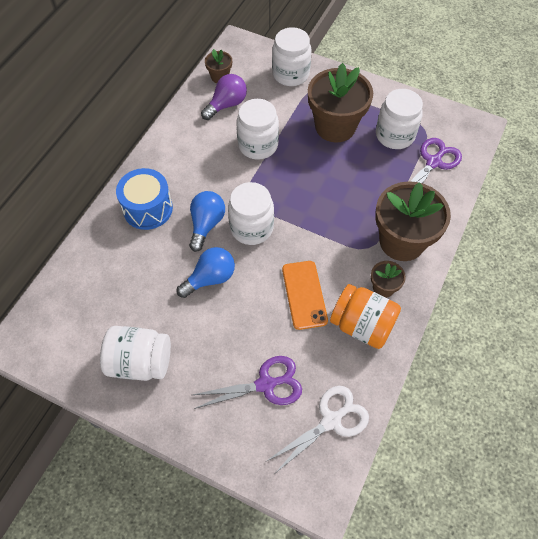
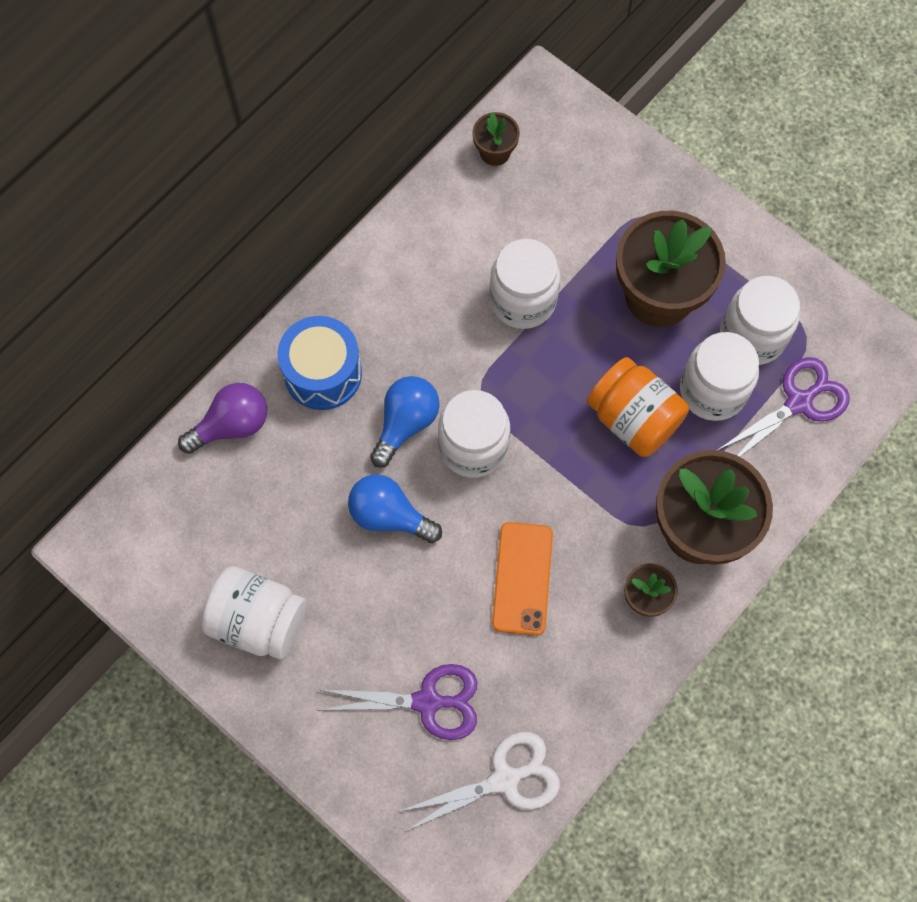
camera: 15 degrees right, 10 degrees up
blue light bulb [177,247,235,298] -> blue light bulb turned 135 degrees counterclockwise [348,474,442,543]
purple light bulb [201,74,247,120] -> purple light bulb moved to [178,383,267,454]
white jar [272,27,312,86] -> white jar moved to [680,332,759,421]
orange jar [330,284,401,349] -> orange jar moved to [587,357,689,457]

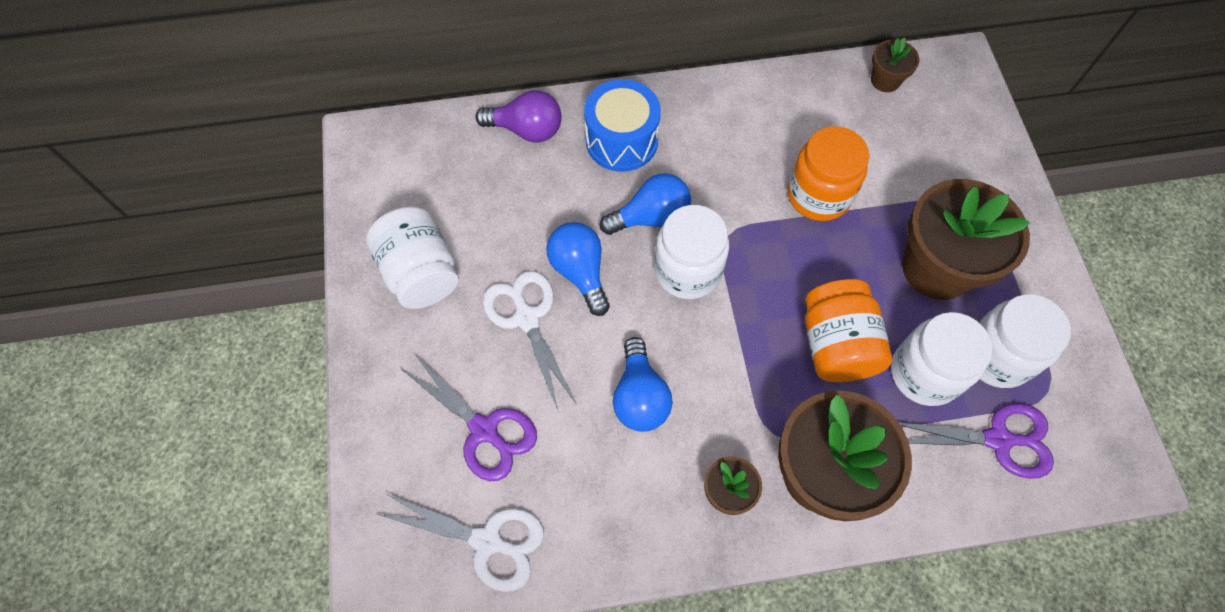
camera: 40 degrees right, 5 degrees down
white jar [489,239,560,329] -> orange jar [787,126,869,221]
orange phone [492,522,553,635] -> blue light bulb [613,337,673,432]
none -> white scissors [483,271,577,413]

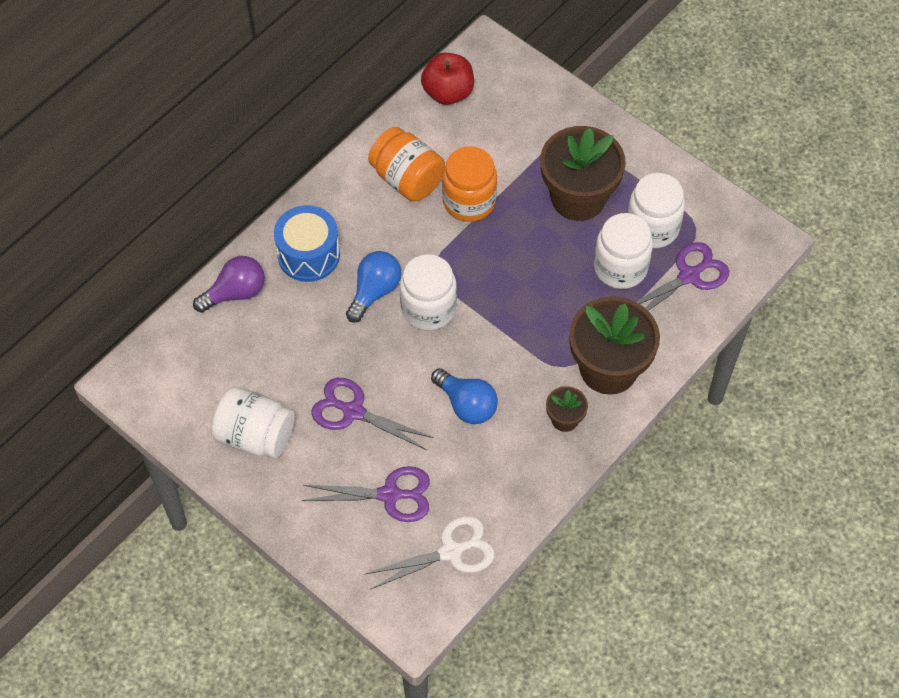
camera: 40 degrees left, 5 degrees down
white scissors [483,271,577,413] -> purple scissors [311,378,434,450]
blue light bulb [546,222,610,316] -> none
orange jar [805,279,892,382] -> orange jar moved to [368,127,445,202]
brown flower pot [871,37,920,92] -> red apple [421,53,474,105]

